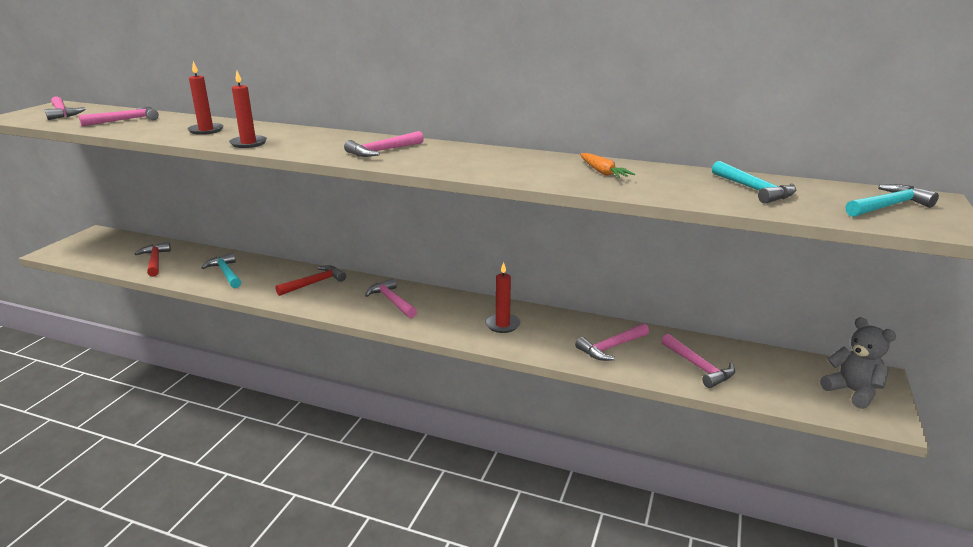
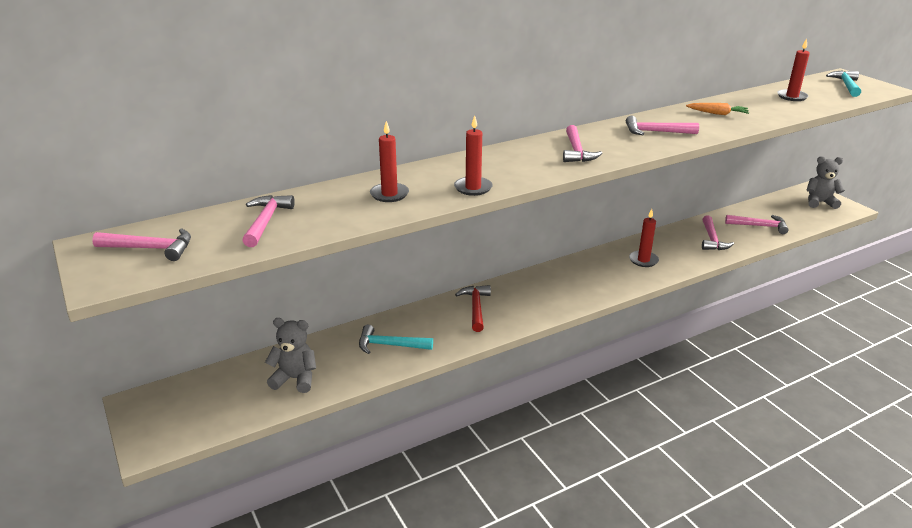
camera: 50 degrees left, 5 degrees up
red hammer [135,242,171,277] -> grey teddy bear [265,318,316,393]
pink hammer [365,278,417,318] -> pink hammer moved to [626,116,699,135]
turquoise hammer [712,161,796,204] -> red candle [777,38,810,101]

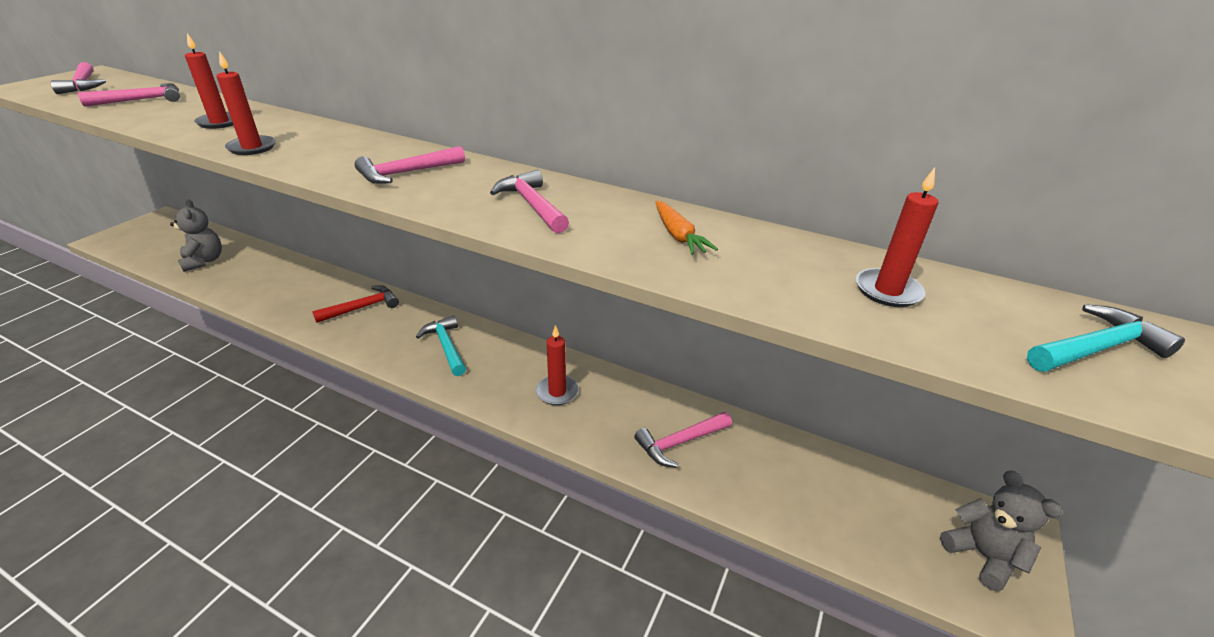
camera: 55 degrees right, 5 degrees up
turquoise hammer [359,325,433,354] -> turquoise hammer moved to [416,315,466,376]
pink hammer [725,215,789,234] -> none

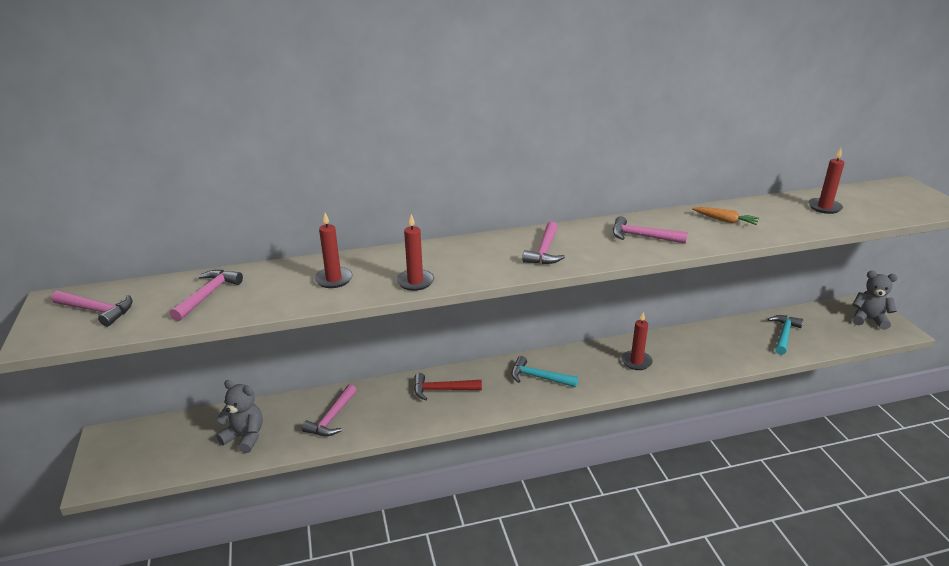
camera: 40 degrees left, 5 degrees down
red hammer [312,285,399,323] -> red hammer turned 105 degrees counterclockwise [414,373,482,400]
pink hammer [634,412,732,468] -> pink hammer moved to [301,384,357,436]
turquoise hammer [1027,304,1185,372] -> turquoise hammer moved to [768,315,803,355]

